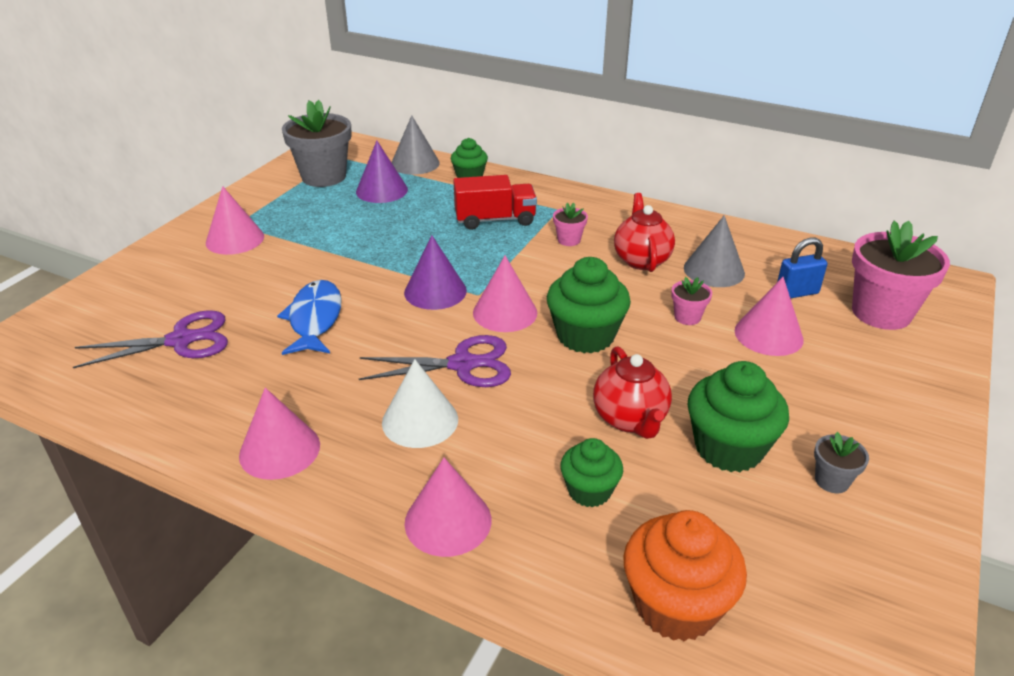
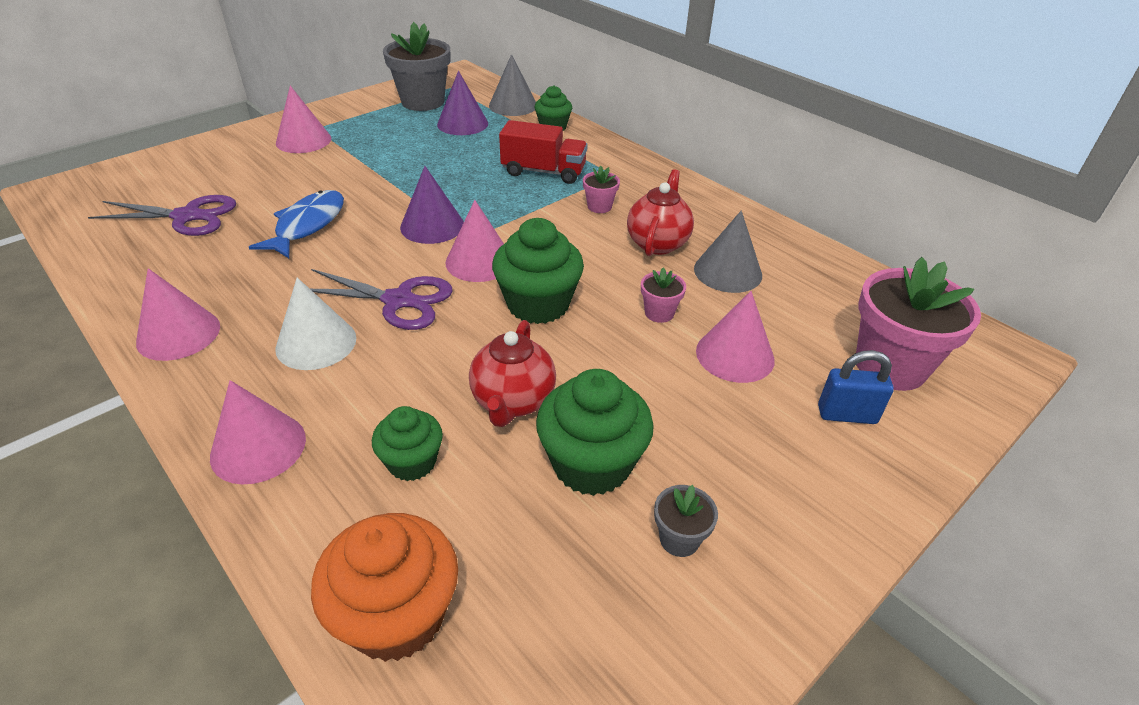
camera: 20 degrees right, 5 degrees up
blue padlock [777,237,827,299] -> blue padlock moved to [818,350,894,424]

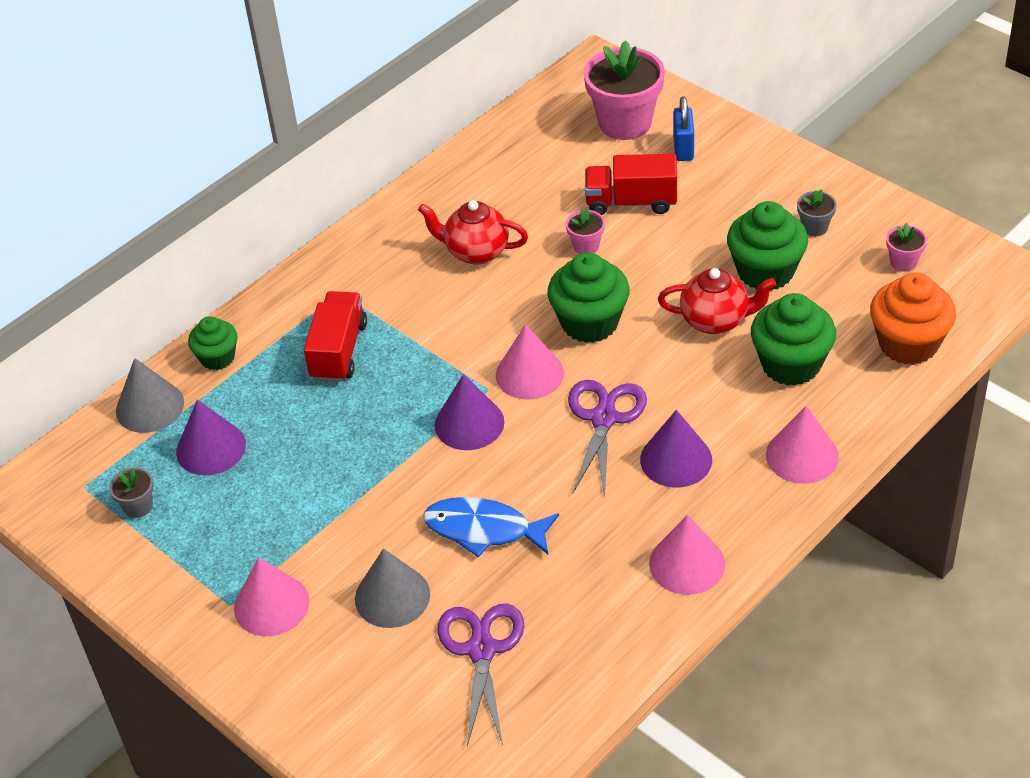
camera: 90 degrees left, 5 degrees up
white cone [275,278,356,370] -> purple cone [640,410,712,488]
green cupcake [372,406,443,481] -> green cupcake [751,293,836,386], size x1.65
grey flower pot [383,22,450,111] -> grey flower pot [109,467,154,518], size x0.46
pink flower pot [583,166,620,213] -> pink flower pot moved to [886,223,927,272]
grey cone [694,210,762,293] -> grey cone moved to [355,548,430,628]
pink cone [696,291,775,383] -> red truck [585,154,677,215]

